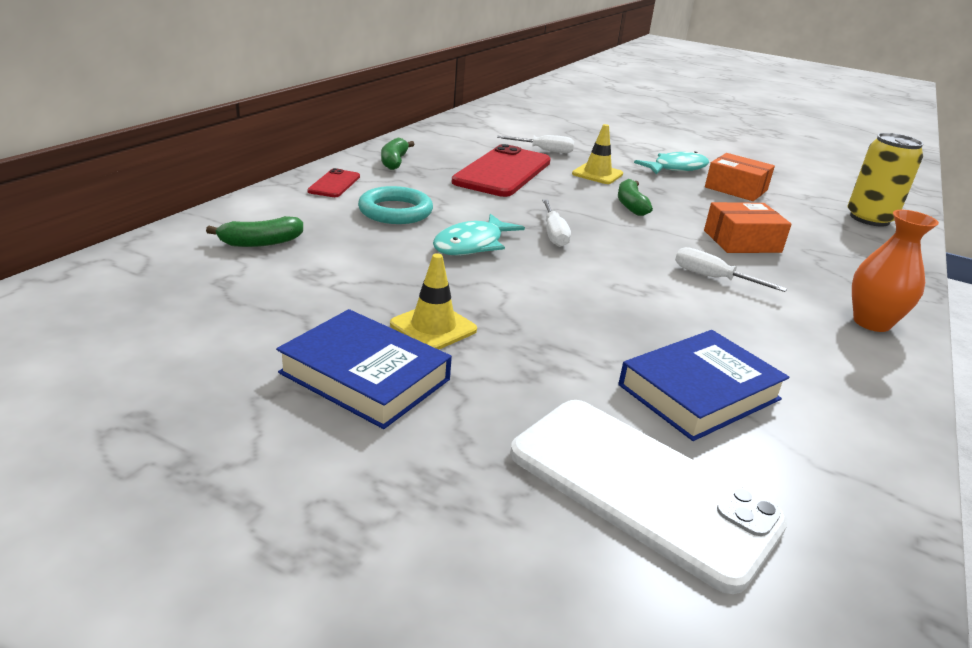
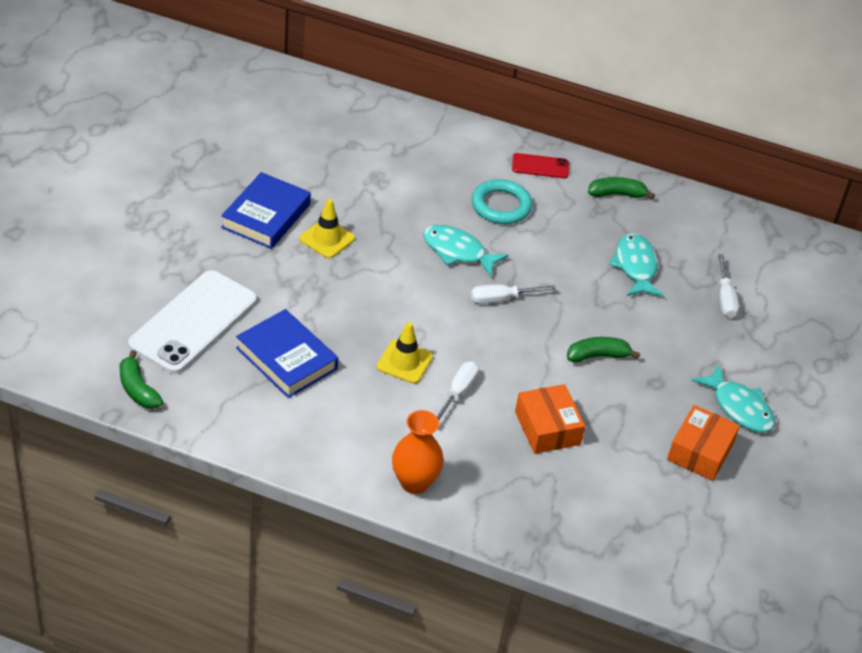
camera: 80 degrees right, 15 degrees up
green banana [206,216,303,247] -> green banana moved to [120,350,163,409]
red phone [452,144,551,197] -> turquoise fish [609,233,663,297]
yellow traffic cone [572,124,623,184] -> yellow traffic cone moved to [377,322,433,384]
yellow can [847,133,924,226] -> none

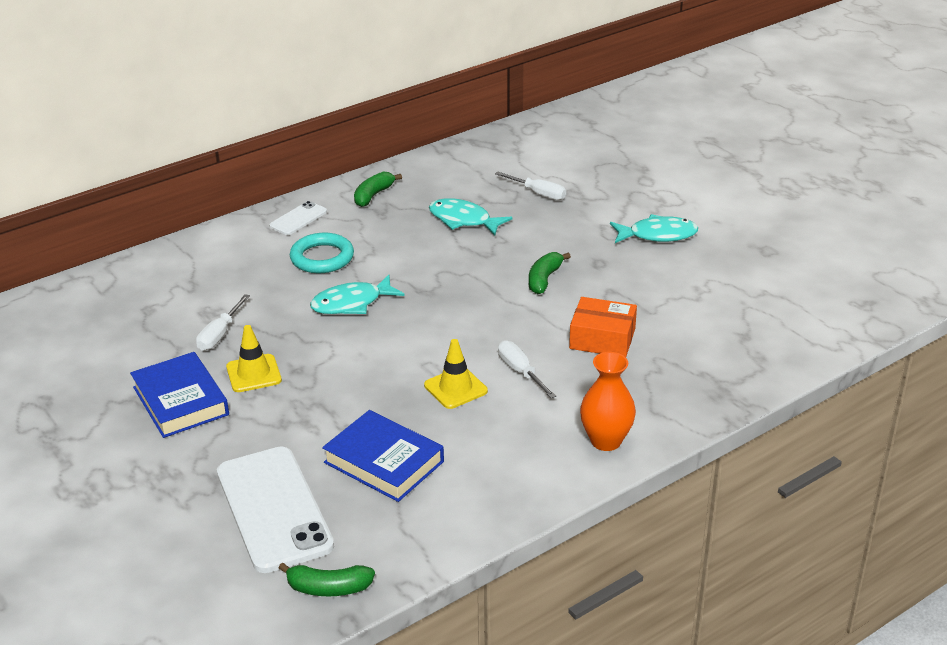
camera: 50 degrees left, 10 degrees down
blue book [236,309,338,398] -> blue book turned 45 degrees clockwise [322,410,444,502]
white screwdriver [471,284,556,304] -> white screwdriver moved to [196,294,250,351]
red phone [512,153,569,178] -> white phone [269,201,327,235]
orange box [667,405,740,481] -> none

